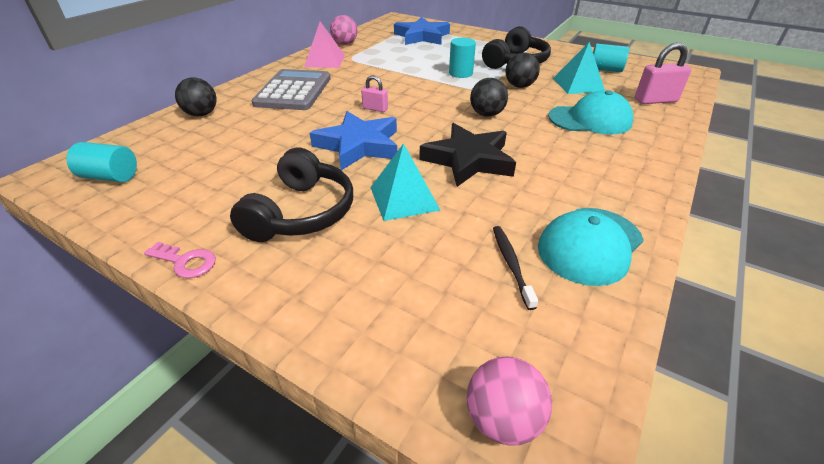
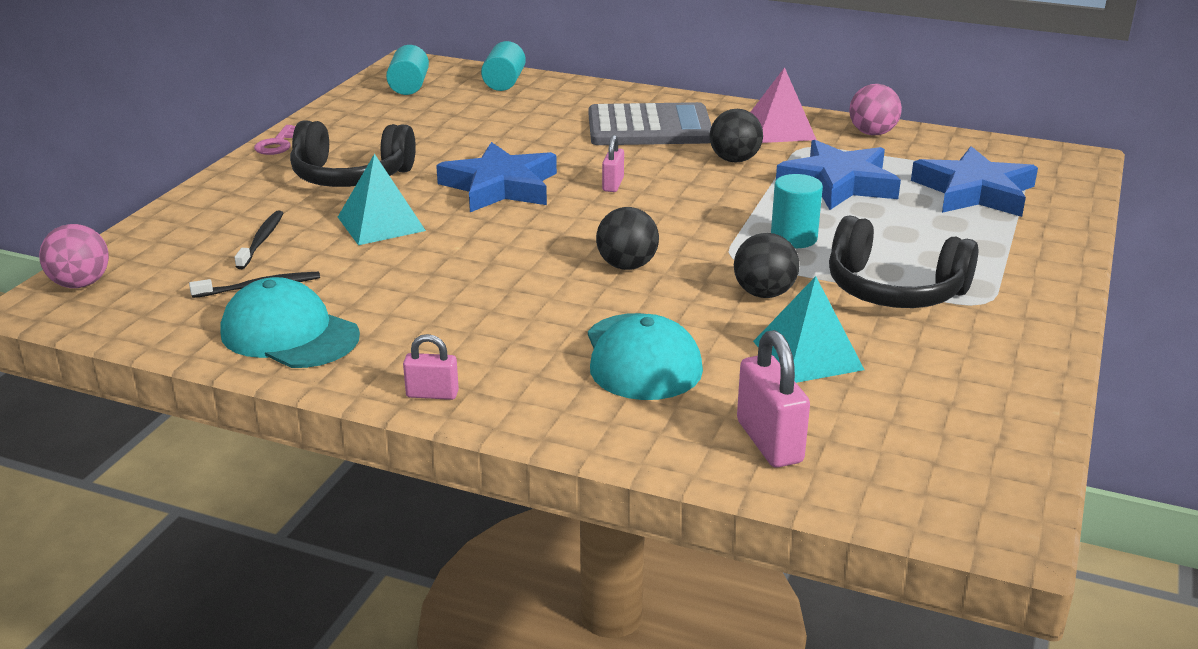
camera: 80 degrees right, 10 degrees down
black ball [175,77,216,117] -> black ball moved to [710,109,763,163]
black star [420,123,516,187] -> none
turquoise cylinder [593,44,629,72] -> turquoise cylinder moved to [481,41,526,91]
none -> black toothbrush [234,211,283,269]
none -> pink padlock [403,334,459,400]
none -> blue star [776,139,901,210]

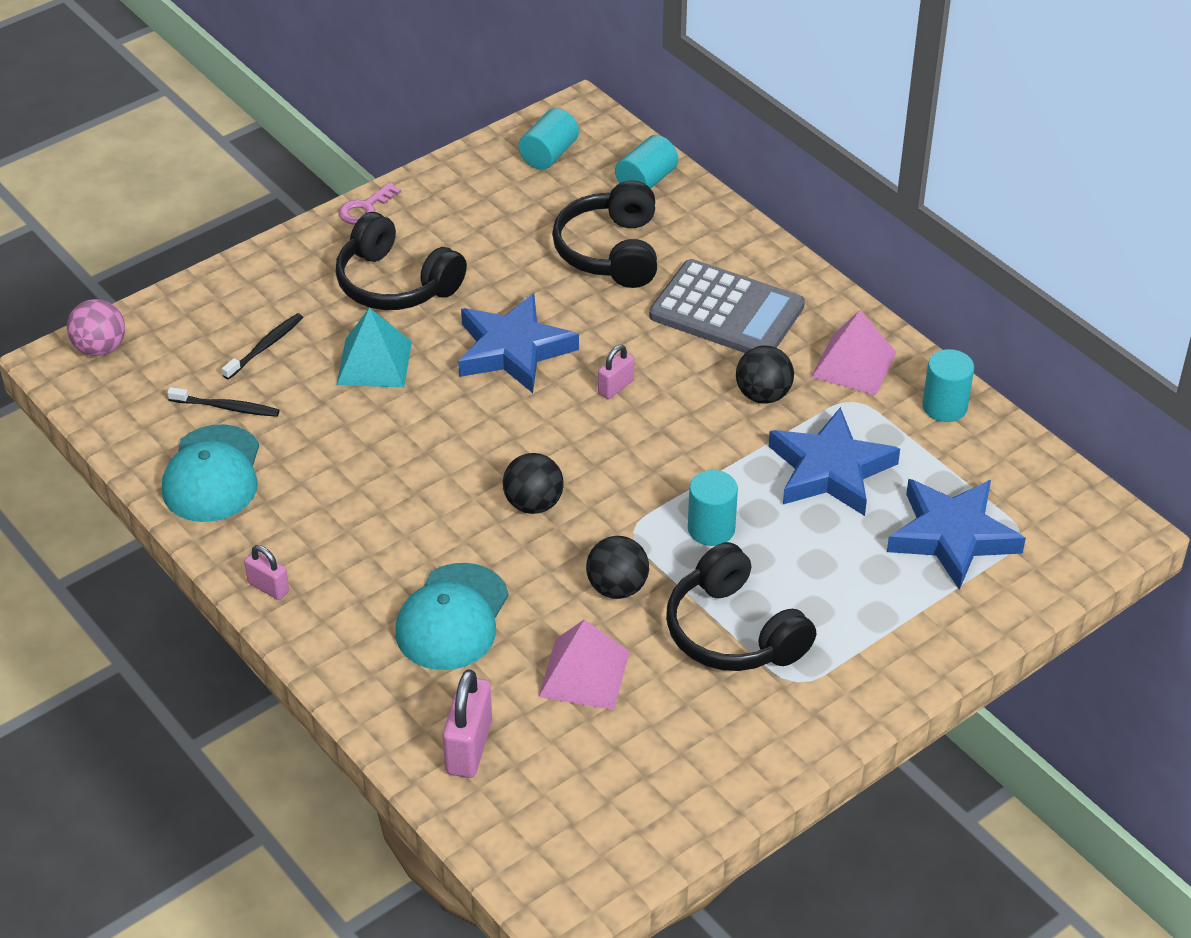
camera: 30 degrees right, 15 degrees up
turquoise cap [220,277,360,368] -> turquoise cap turned 150 degrees counterclockwise [162,424,259,522]
turquoise pyramid [753,276,864,383] -> pink pyramid [538,620,630,710]
pink ball [849,84,902,135] -> turquoise cylinder [922,349,974,422]
none -> black headphones [552,180,657,288]

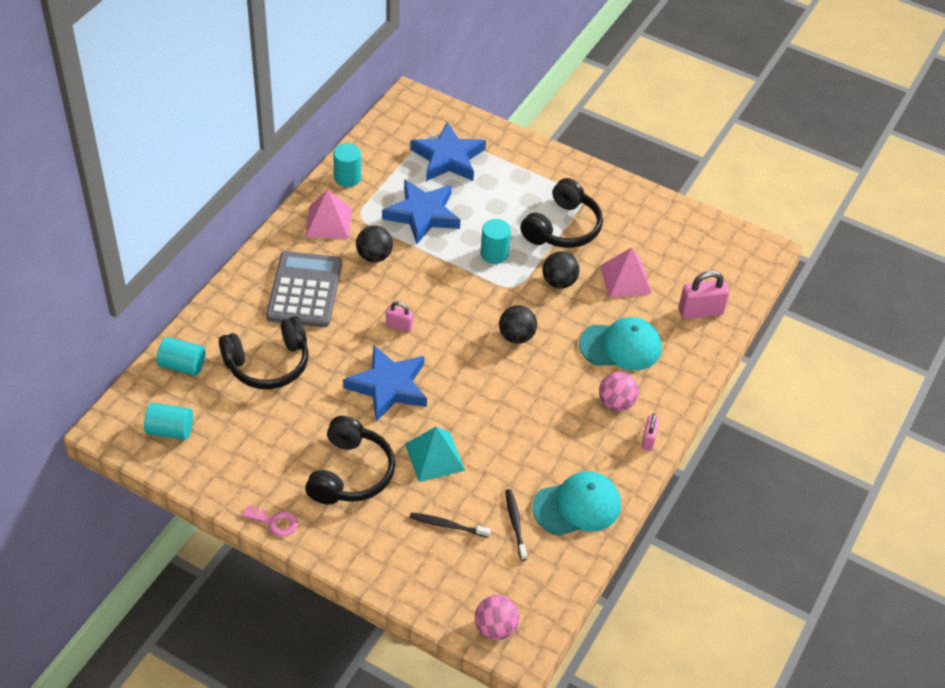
camera: 115 degrees left, 5 degrees up
none -> pink ball [599,372,639,411]

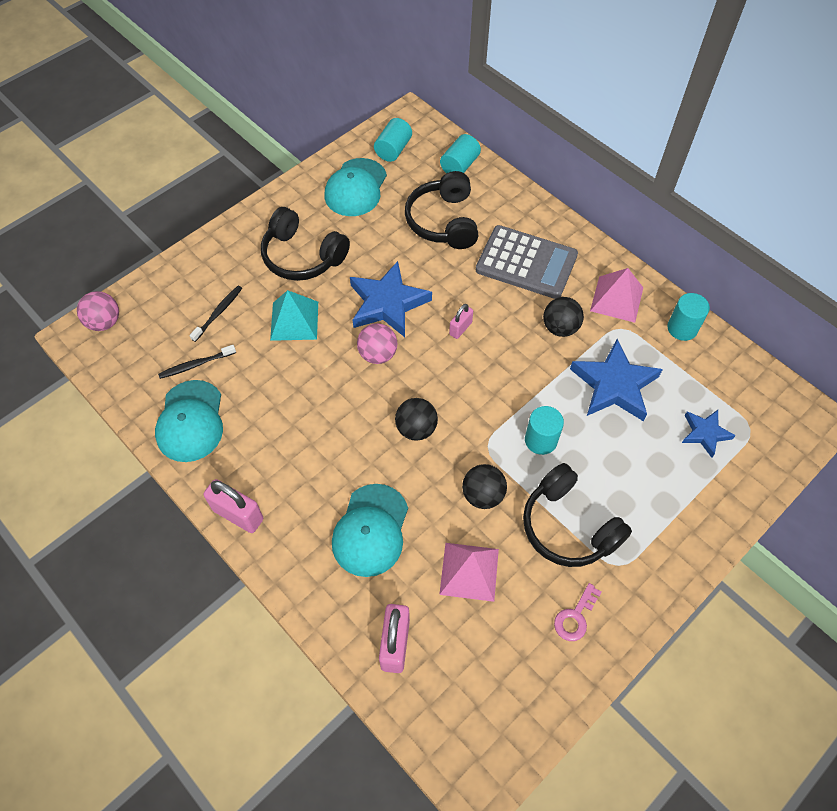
camera: 110 degrees right, 10 degrees up
pink key [242,505,298,537] -> pink key moved to [554,583,602,641]
blue star [410,122,486,181] -> blue star [682,410,736,458], size x0.56
black toothbrush [505,489,527,561] -> black toothbrush turned 150 degrees clockwise [158,345,236,379]
pink ball [599,372,639,411] -> pink ball moved to [357,323,398,364]
pink padlock [642,414,659,451] -> pink padlock [203,479,263,533], size x1.70
none -> turquoise cap [325,158,387,216]

